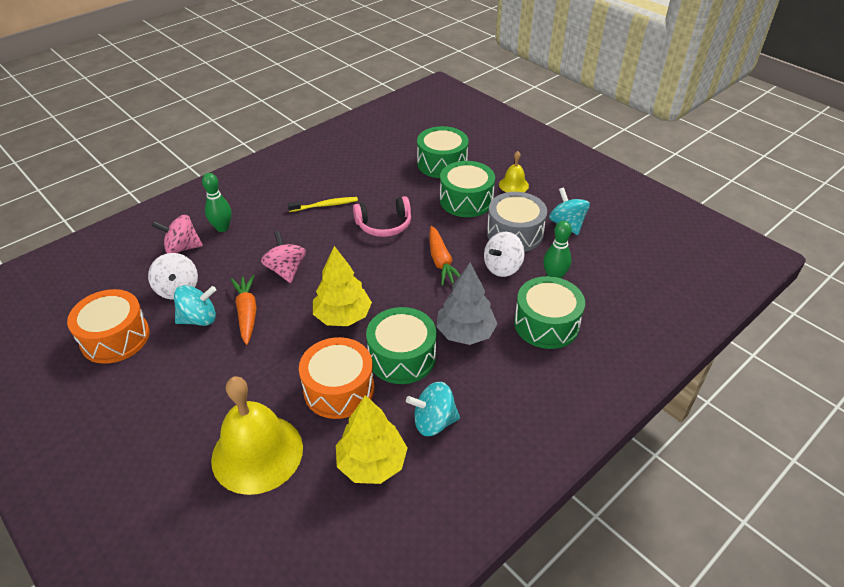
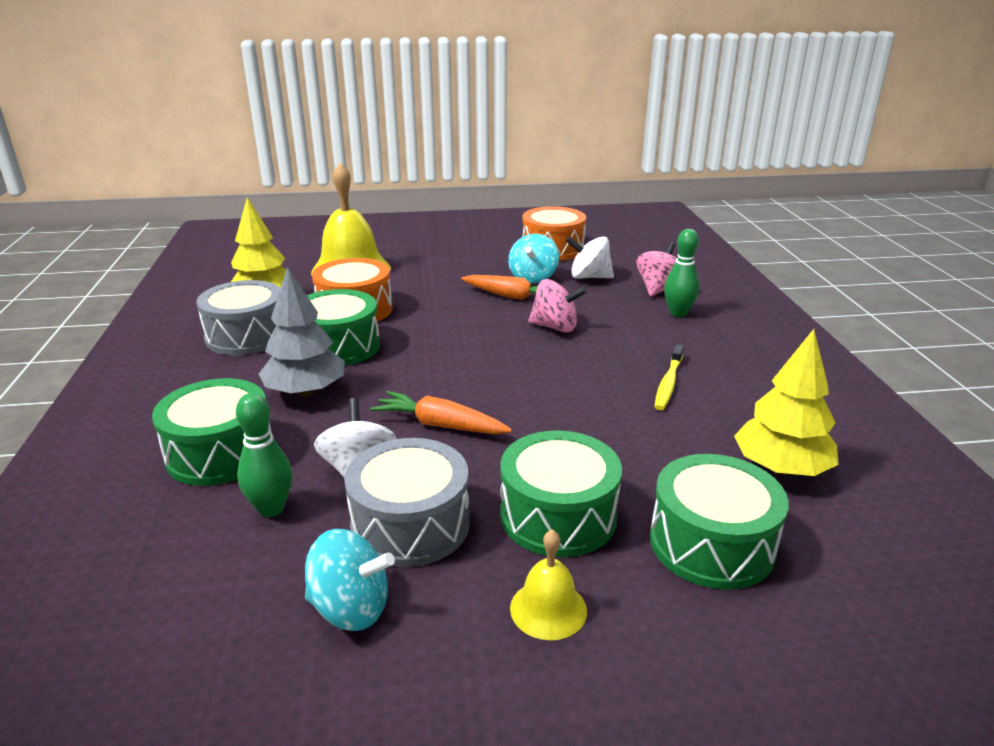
camera: 125 degrees right, 15 degrees down
yellow tree [313,246,372,326] -> yellow tree moved to [734,329,839,476]
pink headphones [353,196,411,237] -> none
turquoise spinning top [406,382,460,436] -> grey drum [196,280,280,355]

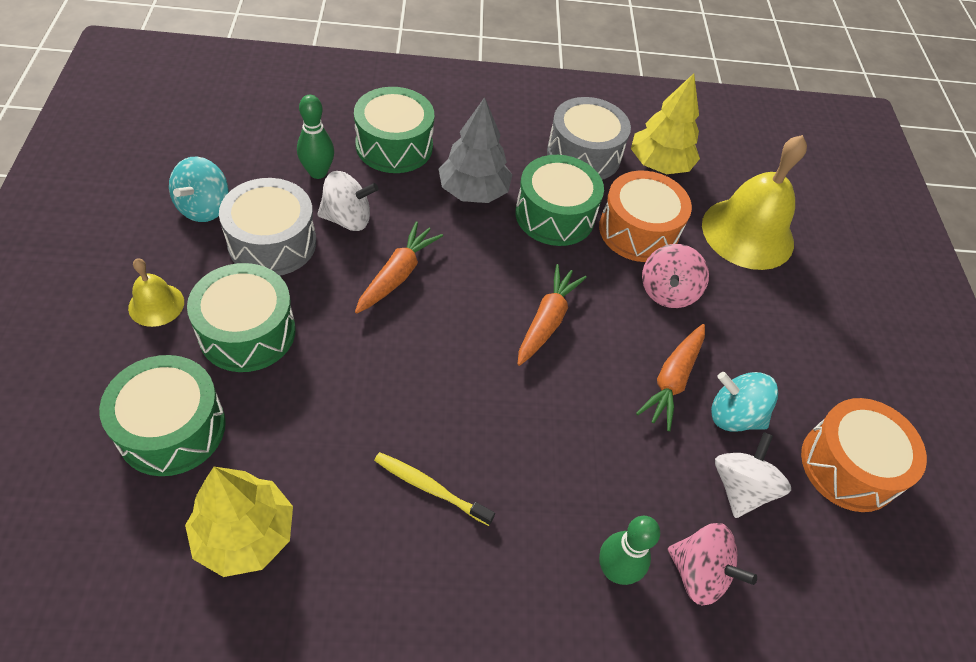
camera: 90 degrees right, 25 degrees up
pink spinning top [528,279,587,332] -> pink spinning top moved to [642,244,709,308]
none -> orange carrot [518,264,587,366]

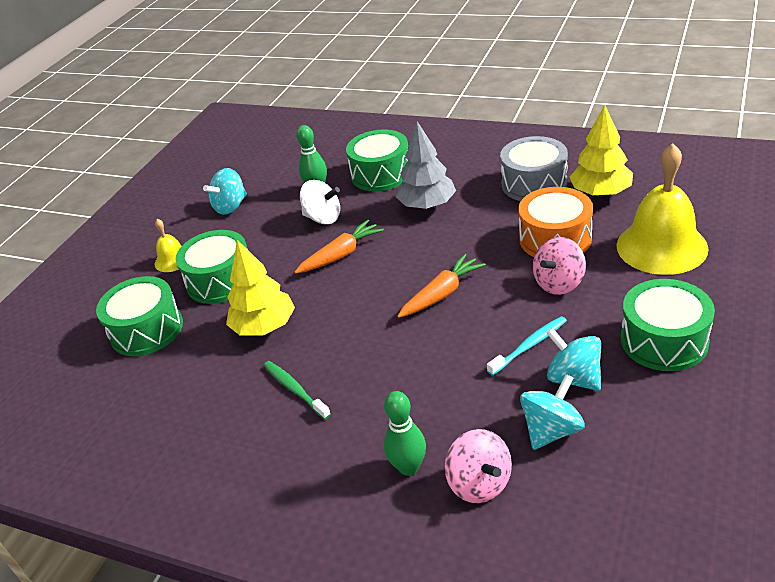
camera: 35 degrees right, 15 degrees down
yellow tree [185,467,293,577] -> yellow tree moved to [226,240,295,336]
grey drum [219,178,316,276] -> none
yellow toothbrush [374,452,495,526] -> green toothbrush [264,361,331,419]
green drum [515,155,604,246] -> green drum moved to [621,279,715,371]
orange carrot [636,324,705,431] -> turquoise toothbrush [487,316,567,376]
white spinning top [715,432,791,518] -> turquoise spinning top [520,374,585,450]
orange drum [801,398,927,512] -> none

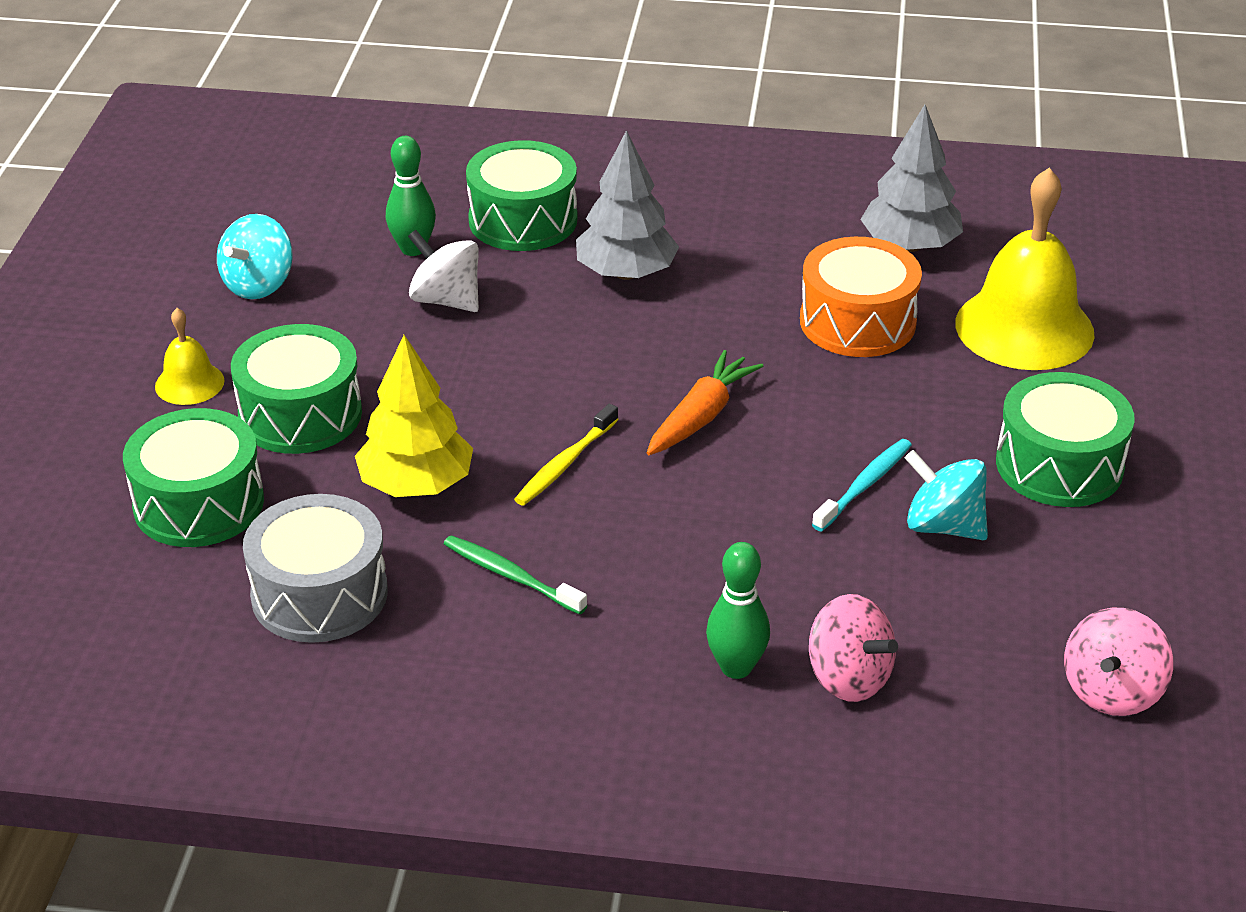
camera: 20 degrees left, 0 degrees up
orange carrot [294,220,384,274] -> none
white spinning top [300,180,340,224] -> white spinning top turned 150 degrees counterclockwise [408,230,479,312]
grey drum [500,136,568,201] -> grey drum moved to [243,494,388,643]
turquoise spinning top [520,374,585,450] -> none
pink spinning top [533,237,586,295] -> pink spinning top moved to [1064,608,1173,716]
yellow tree [569,105,633,197] -> grey tree [860,105,963,252]
none -> yellow toothbrush [514,404,619,506]

